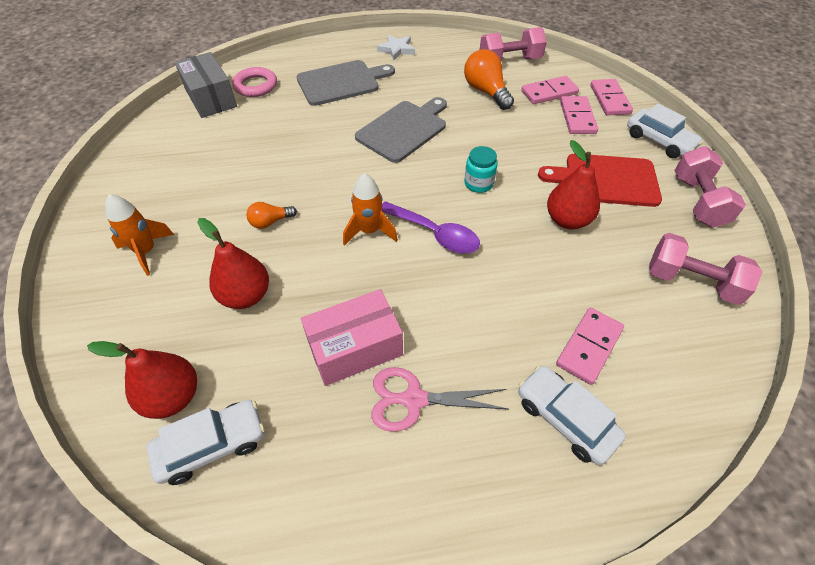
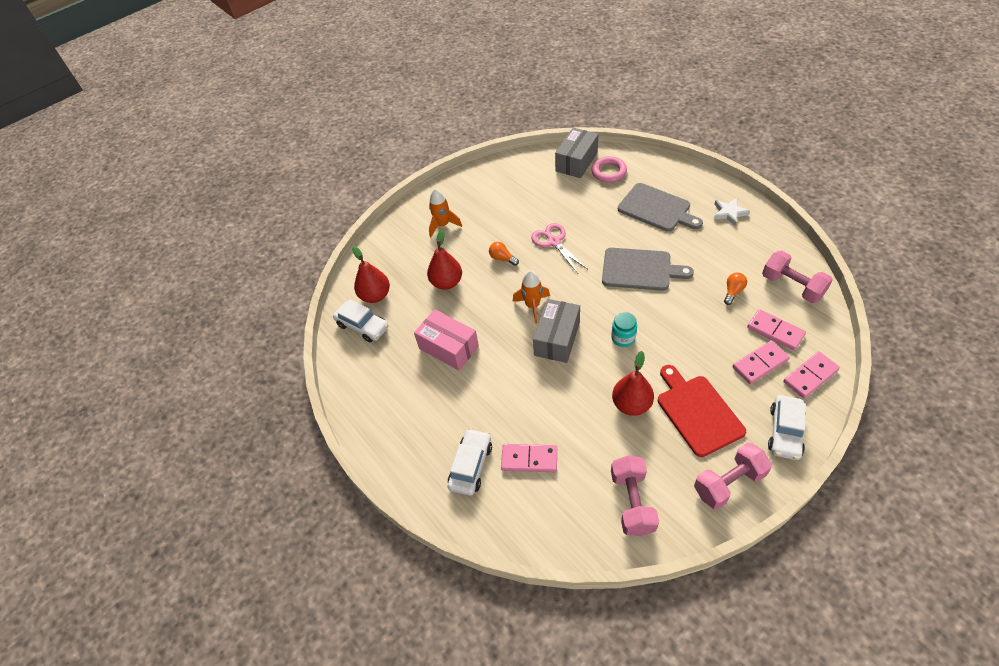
camera: 65 degrees right, 0 degrees up
pink scissors [371,367,508,432] -> pink scissors moved to [531,223,587,273]
purple spoon [382,201,480,253] -> grey box [533,299,580,363]
orange light bulb [464,49,514,110] -> orange light bulb [724,272,747,305], size x0.56

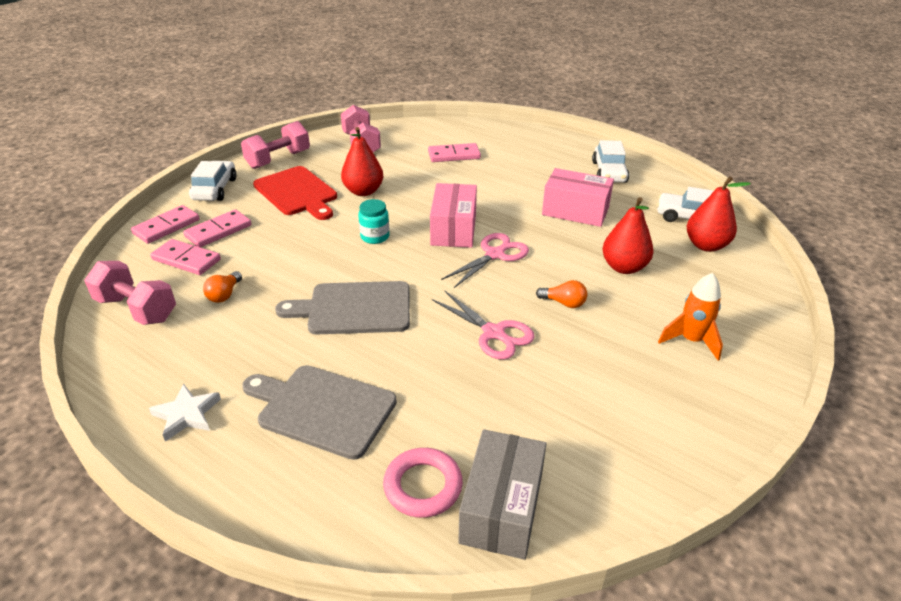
camera: 160 degrees right, 15 degrees down
white car [448,428,492,496] -> white car moved to [592,140,629,183]
orange rocket [513,270,550,324] -> pink scissors [441,233,529,288]
grey box [533,299,580,363] -> pink box [430,183,477,248]

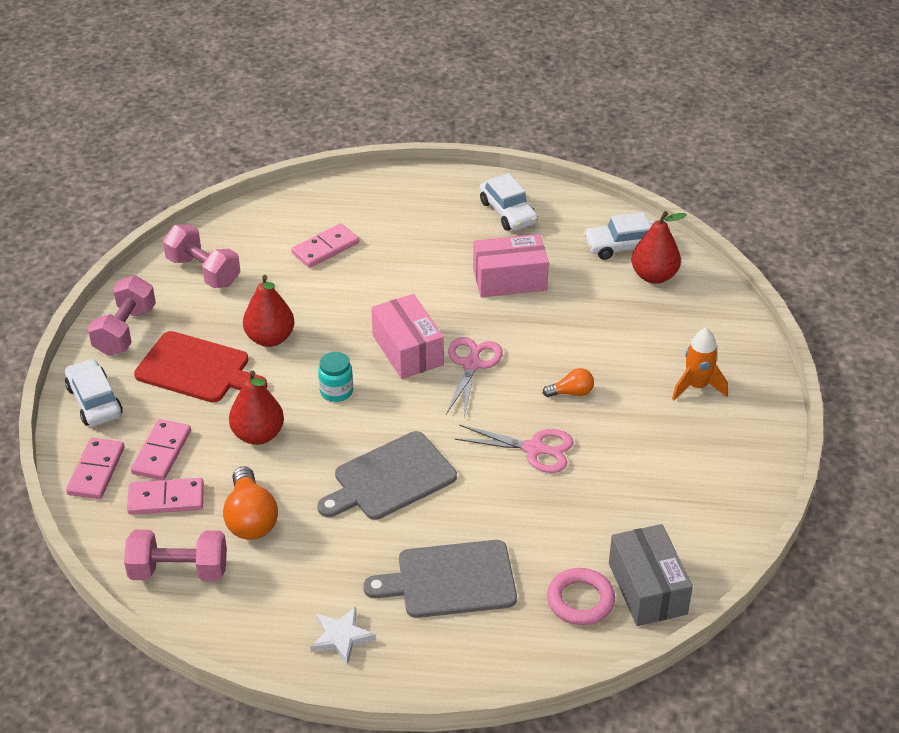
camera: 30 degrees left, 5 degrees up
orange light bulb [203,271,242,303] -> orange light bulb [223,466,278,540], size x1.77
red pear [603,197,654,274] -> red pear moved to [229,371,284,445]

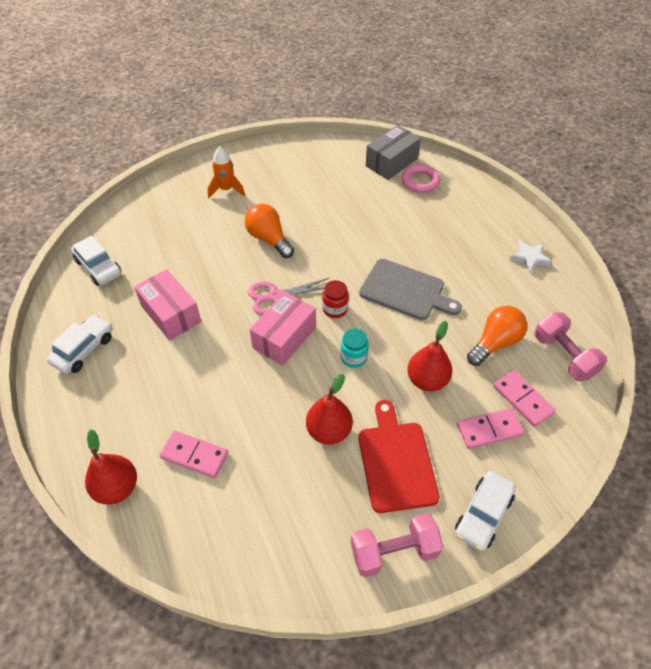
camera: 120 degrees left, 10 degrees up
pink domino [66,438,124,499] -> none
pink dumbbell [163,225,241,288] -> none
grey cutting board [363,540,517,618] -> none
pink scissors [454,425,574,473] -> none
orange light bulb [543,368,594,397] -> orange light bulb [245,204,294,258], size x1.77
red pear [631,211,687,284] -> red pear moved to [85,429,137,505]
none -> red jar [322,280,349,318]

